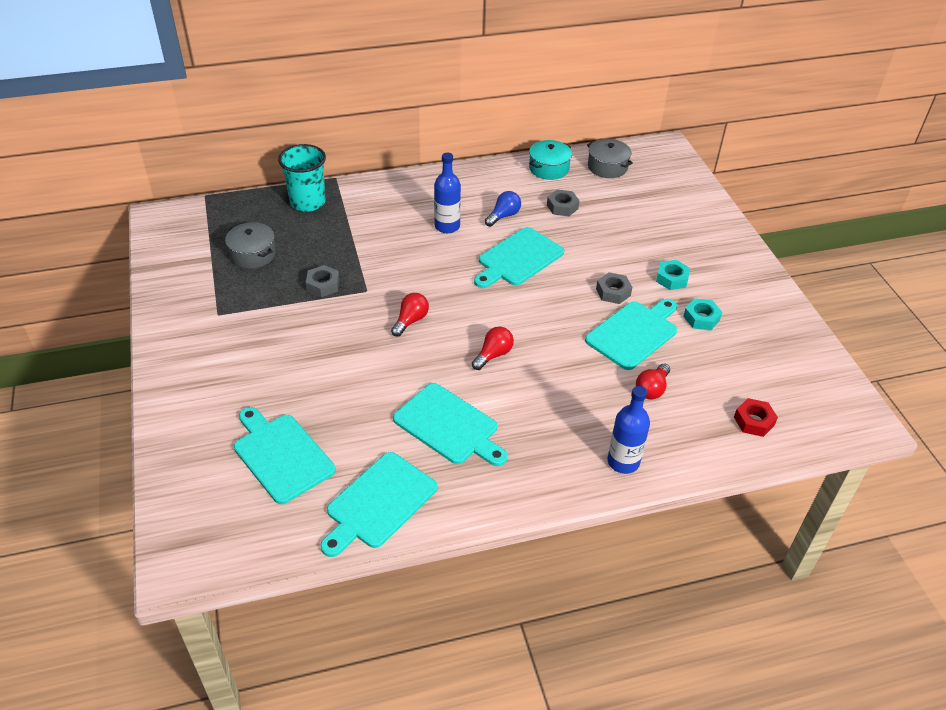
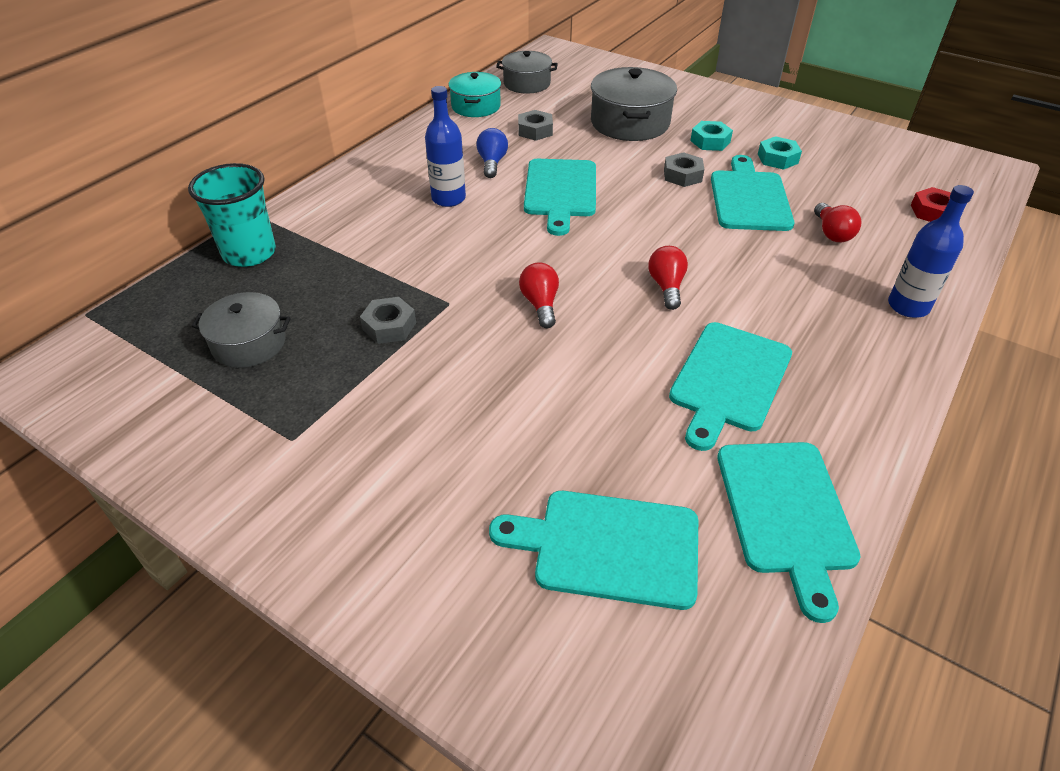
camera: 40 degrees left, 0 degrees up
turquoise cutting board [393,383,508,466] -> turquoise cutting board turned 120 degrees clockwise [669,322,792,451]
none -> grey pot [591,67,677,141]

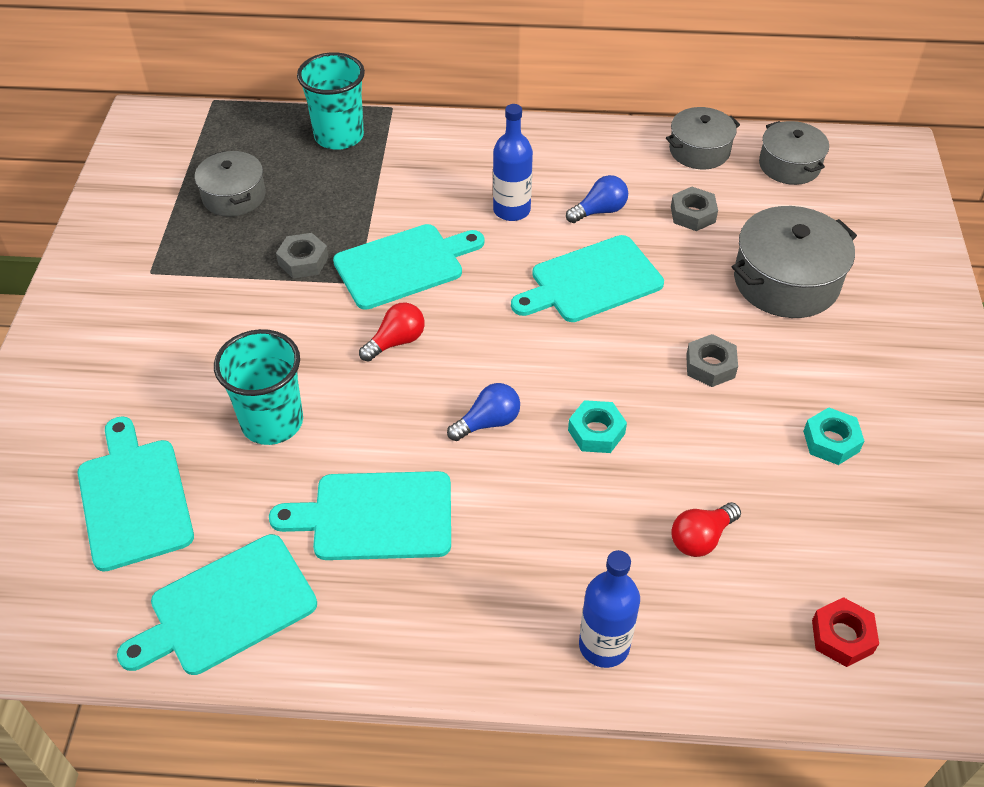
camera: 60 degrees right, 5 degrees up
turquoise pot [448,72,501,117] -> grey pot [666,107,740,169]
red light bulb [648,246,688,310] -> blue light bulb [447,383,520,441]
turquoise nut [690,121,733,151] -> turquoise nut moved to [568,400,627,453]
turquoise cutting board [711,155,794,231] -> turquoise cutting board moved to [333,224,485,310]
none -> turquoise cup [214,329,303,445]

